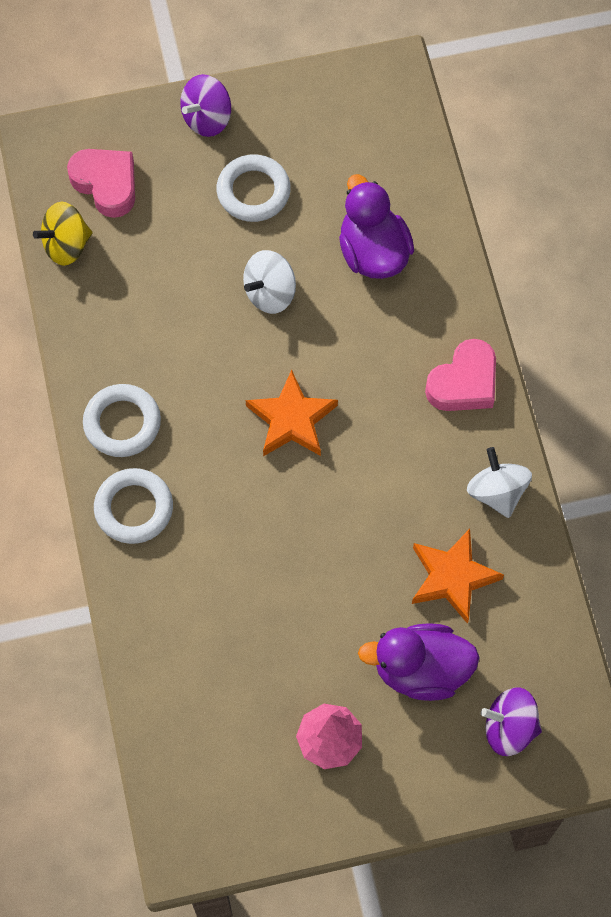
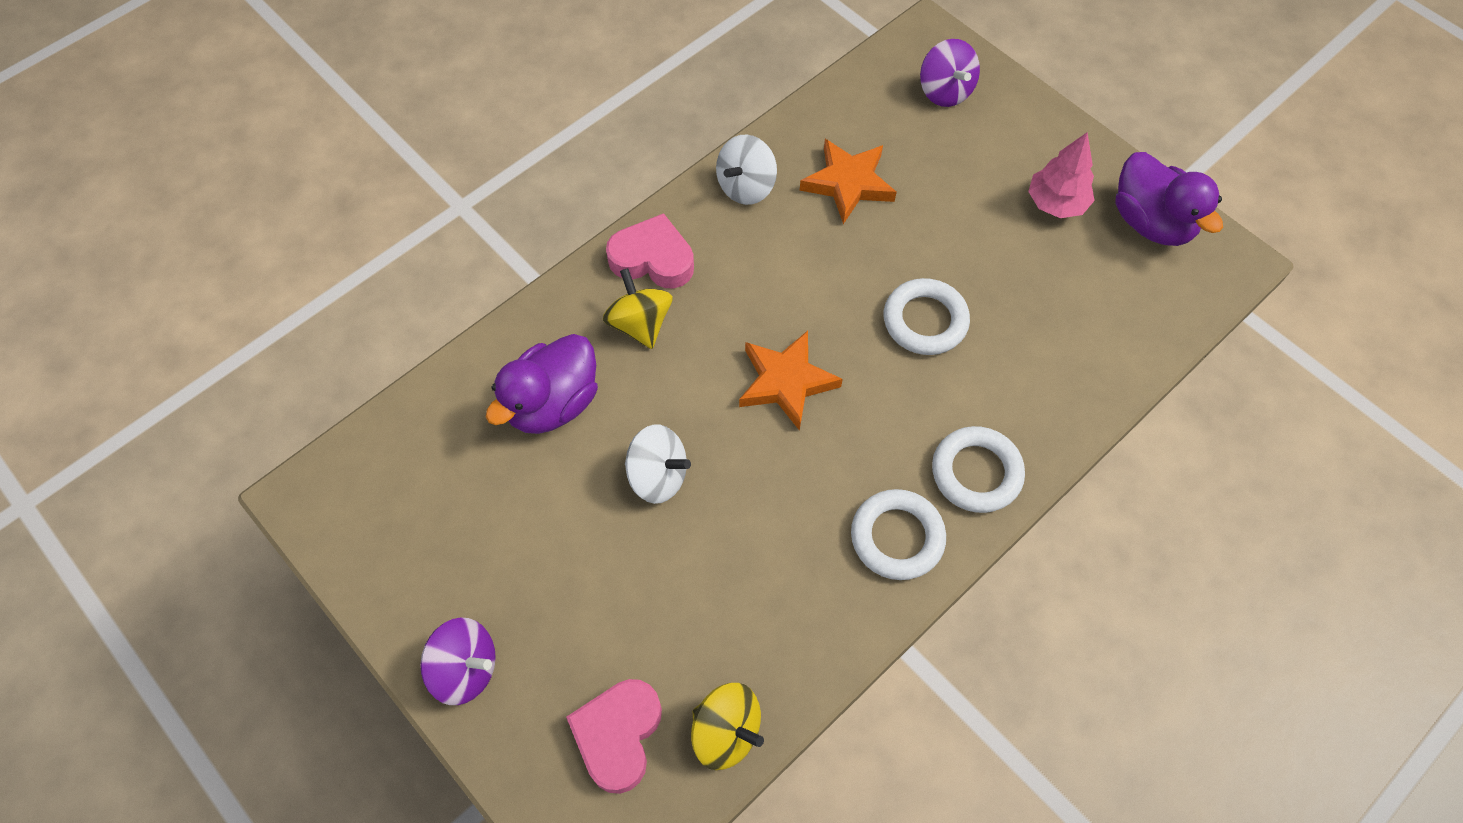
camera: 120 degrees left, 5 degrees down
white ring [216,154,291,222] -> white ring moved to [884,278,970,355]
purple duck [358,623,480,701] -> purple duck moved to [1116,152,1223,246]
none -> yellow spinning top [603,268,673,349]

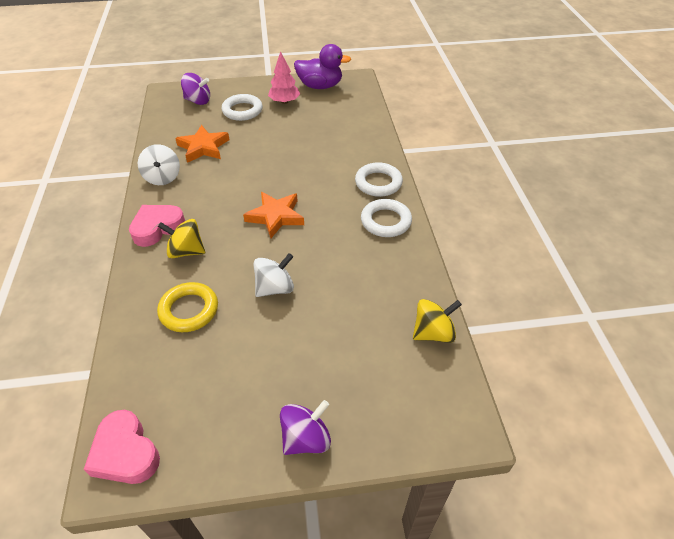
camera: 55 degrees left, 15 degrees down
purple duck [486,334,598,434] -> yellow ring [157,282,218,332]
pink heart [566,679,662,794] -> pink heart moved to [84,410,160,484]
white ring [884,278,970,355] -> white ring moved to [222,94,263,121]

